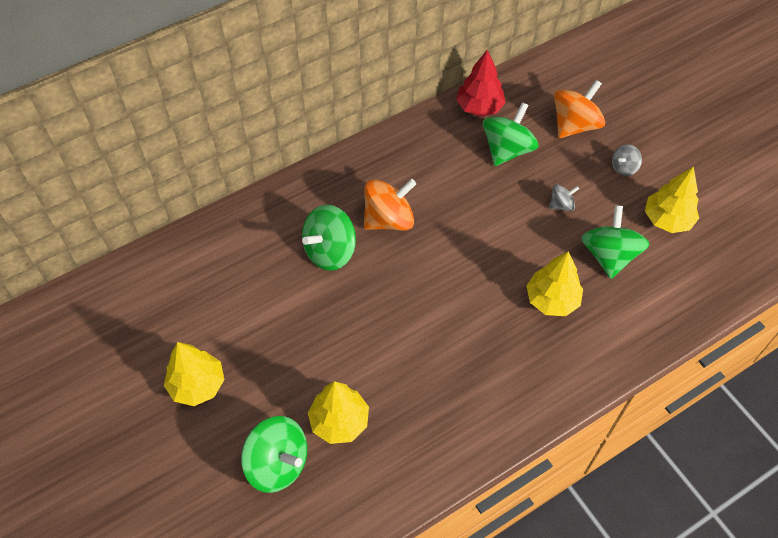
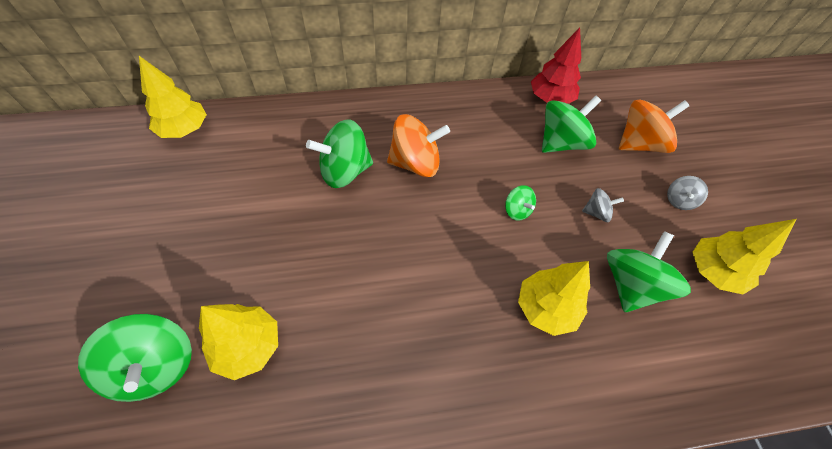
camera: 20 degrees right, 0 degrees up
yellow tree [164,342,225,406] -> yellow tree moved to [139,56,207,138]
grey spinning top [612,144,642,176] -> grey spinning top turned 45 degrees counterclockwise [667,176,708,210]
none -> green spinning top [505,185,536,221]

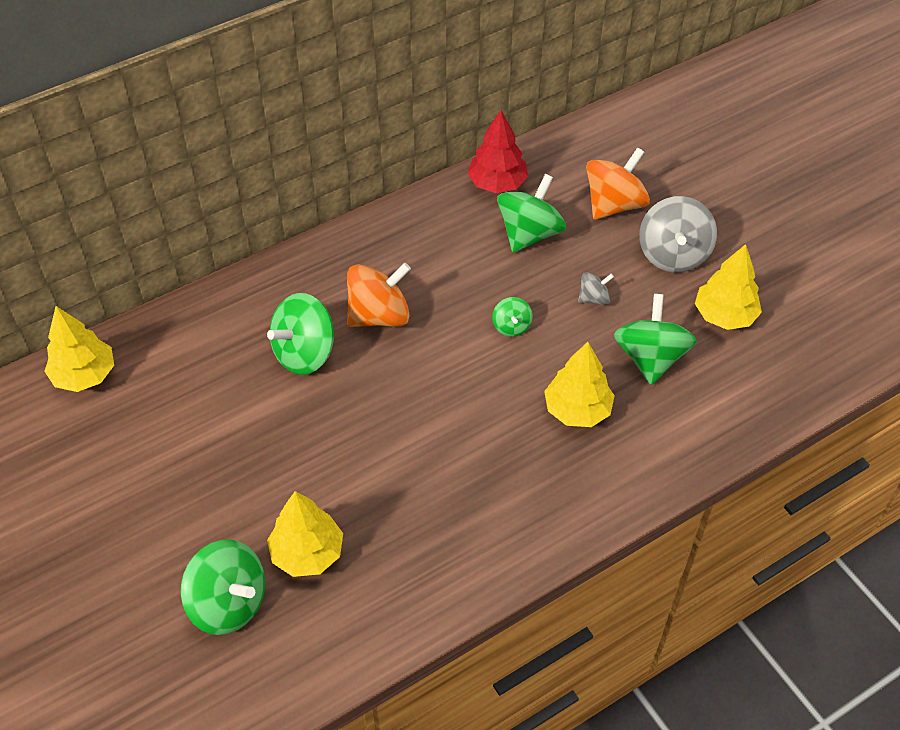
camera: 20 degrees left, 5 degrees down
green spinning top [505,185,536,221] -> green spinning top turned 45 degrees clockwise [492,297,533,337]
grey spinning top [667,176,708,210] -> grey spinning top [639,196,717,273], size x1.97

